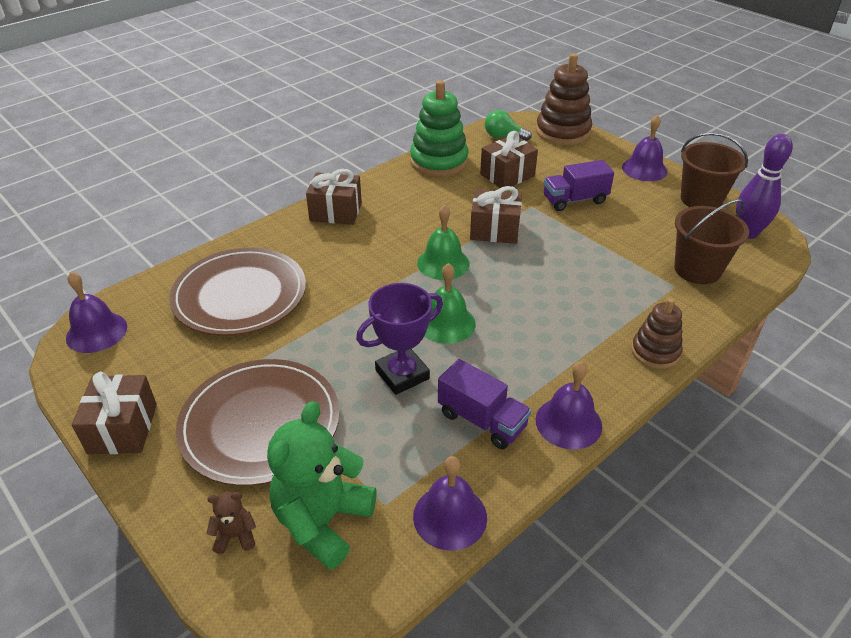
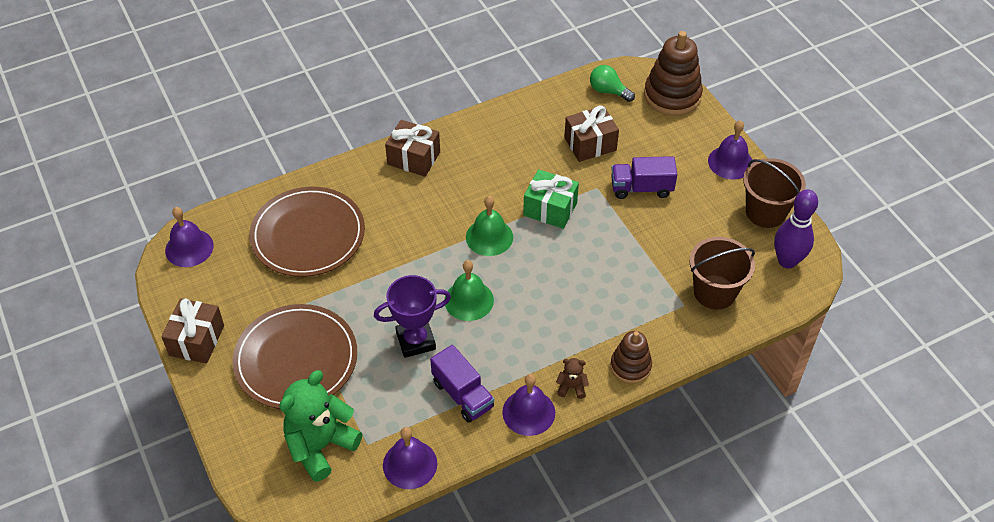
camera: 15 degrees right, 10 degrees up
brown teddy bear [206,492,256,554] -> brown teddy bear moved to [556,358,589,399]
green stacking toy [410,80,468,177] -> none
brown gift [470,186,522,244] -> green gift [523,169,579,229]

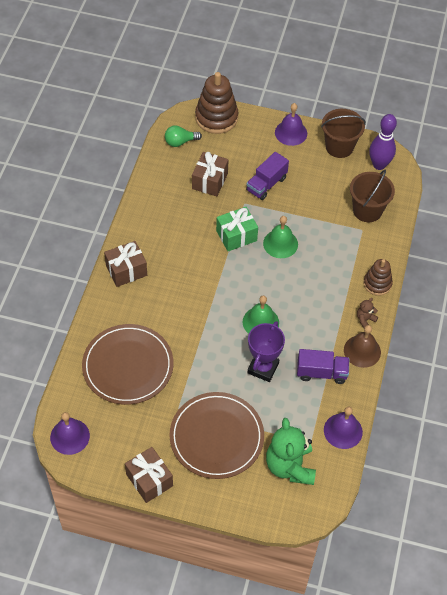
camera: 50 degrees left, 5 degrees up
green bell [466,196,513,256] -> green bell moved to [263,216,298,258]
purple bell [502,374,555,436] -> brown bell [344,325,381,368]

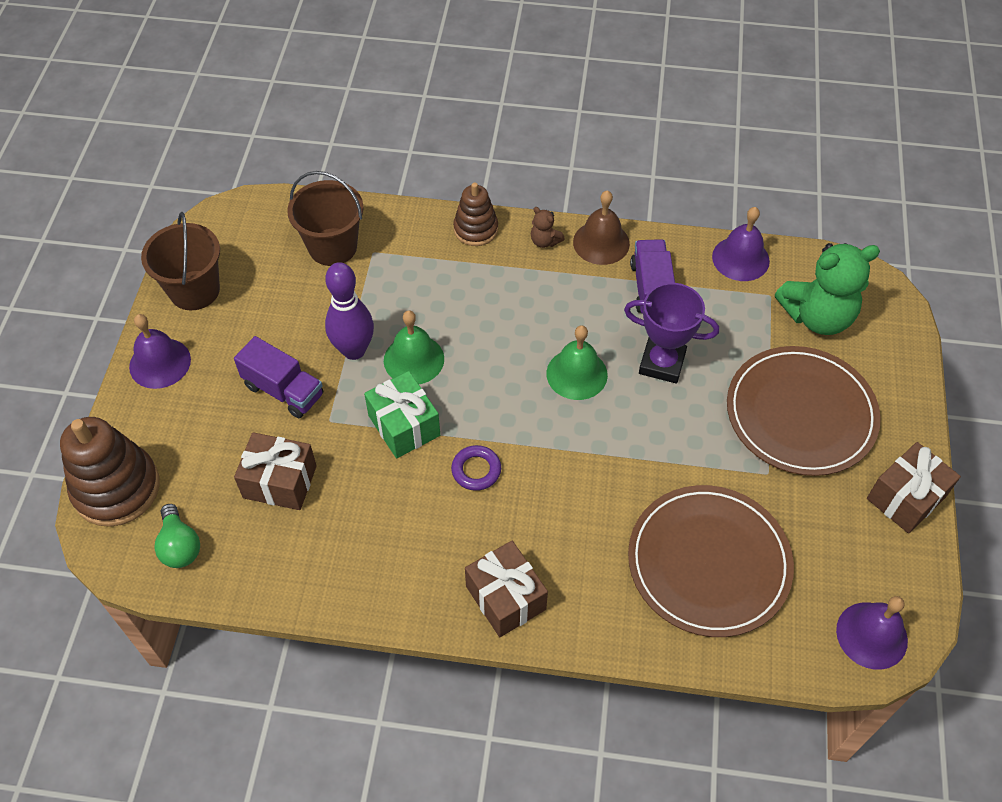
camera: 95 degrees left, 0 degrees up
purple bowling pin [369,114,397,170] -> purple bowling pin moved to [325,262,374,360]
none -> purple ring [451,445,501,491]

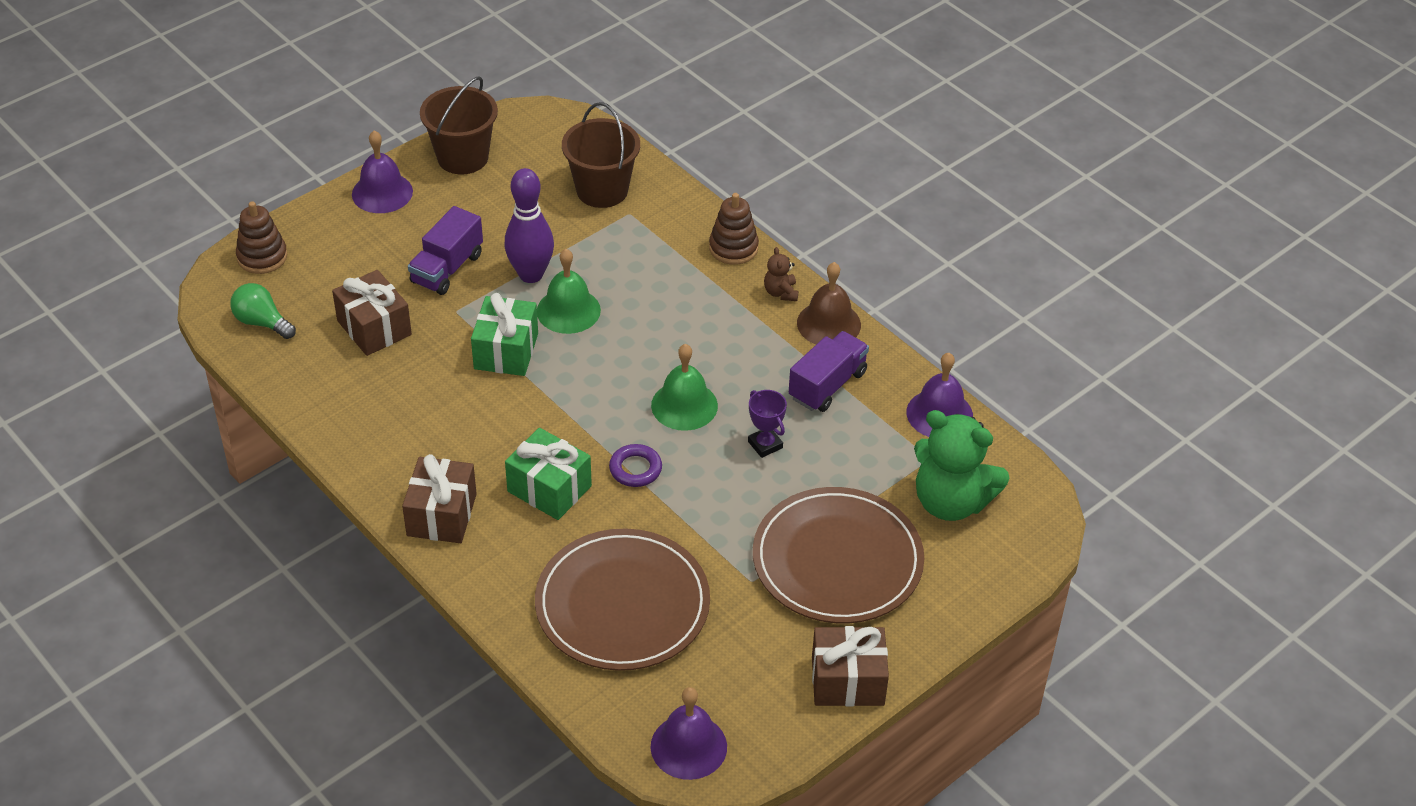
camera: 40 degrees right, 10 degrees down
brown stacking toy [60,417,160,527] -> brown stacking toy [236,201,288,274], size x0.60
green light bulb [154,504,200,568] -> green light bulb turned 105 degrees clockwise [230,283,296,339]
purple truck [234,336,323,419] -> purple truck turned 45 degrees clockwise [408,206,483,295]
purple ring [451,445,501,491] -> purple ring moved to [609,444,662,487]
purple trophy [624,283,719,383] -> purple trophy [748,390,787,458], size x0.59
none -> green gift [505,428,592,520]

